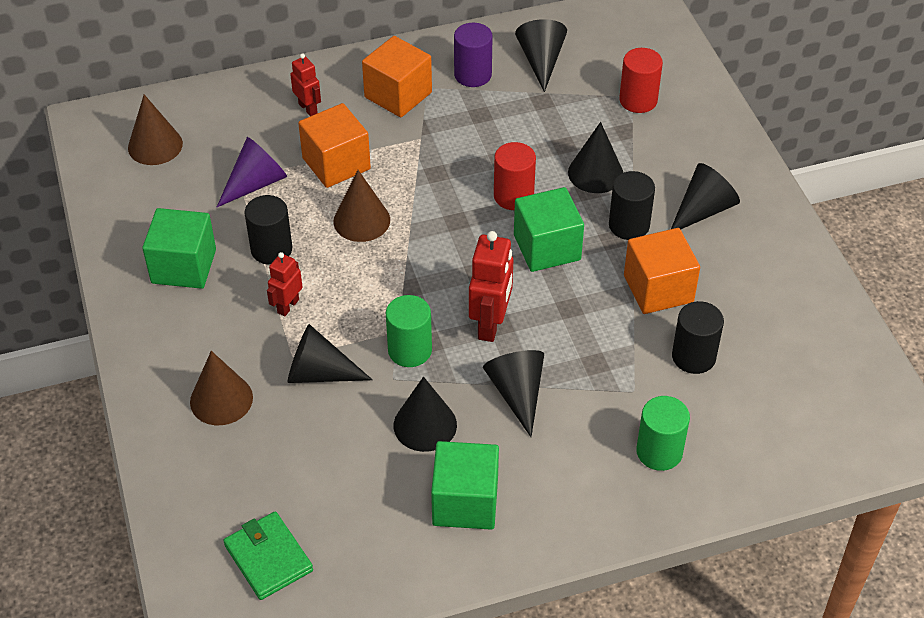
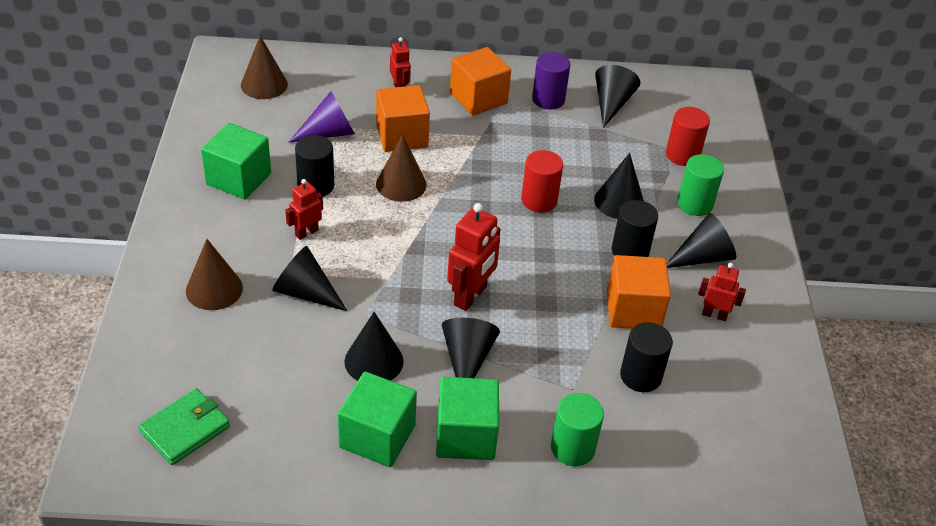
camera: 15 degrees right, 5 degrees down
green wallet [223,512,313,600] -> green wallet turned 60 degrees clockwise [138,388,230,465]
green cylinder [386,295,432,367] -> green cylinder moved to [677,154,724,216]
green cube [514,187,584,272] -> green cube moved to [436,377,499,460]
none -> red robot [698,263,746,321]

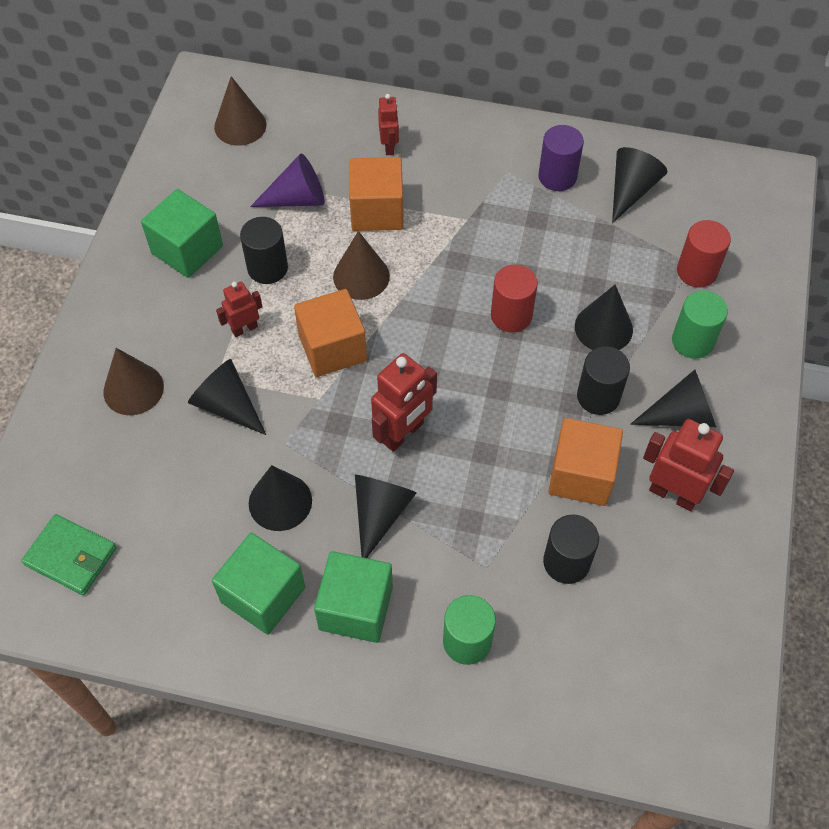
camera: 15 degrees right, 15 degrees up
green wallet [138,388,230,465] -> green wallet turned 60 degrees clockwise [21,514,117,595]
orange cube [450,47,511,116] -> orange cube moved to [294,289,367,377]
red robot [698,263,746,321] -> red robot [643,419,734,511], size x1.68

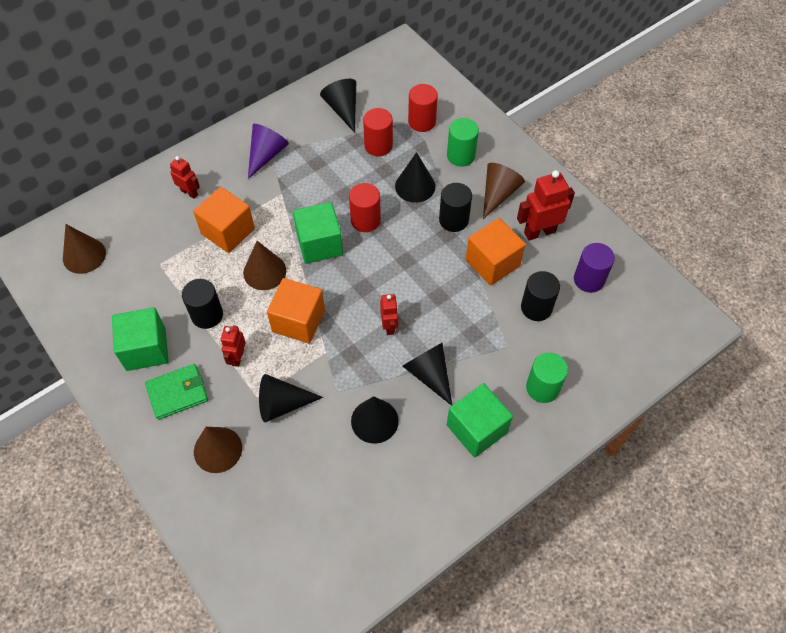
camera: 50 degrees left, 0 degrees up
green wallet [21,514,117,595] -> green wallet moved to [145,364,208,420]
green cube [212,533,305,635] -> green cube moved to [293,202,343,264]
purple cone [250,154,325,207] -> purple cone moved to [248,124,289,179]
red robot [371,353,437,452] -> red robot [380,294,398,335], size x0.59
purple cylinder [538,125,584,191] -> purple cylinder moved to [574,243,615,293]
black cone [630,369,716,427] -> brown cone [483,163,525,219]
none -> red cylinder [363,108,393,156]

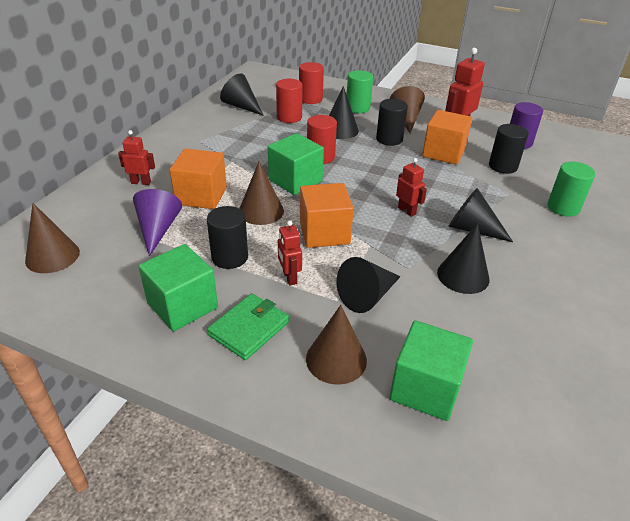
camera: 30 degrees left, 20 degrees down
purple cone [248,124,289,179] -> purple cone moved to [133,189,182,256]
green cube [447,383,513,458] -> green cube moved to [390,320,473,421]

